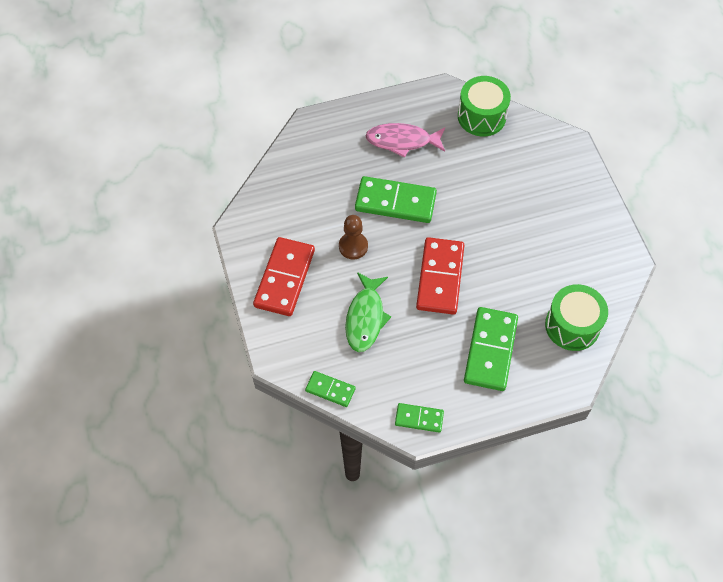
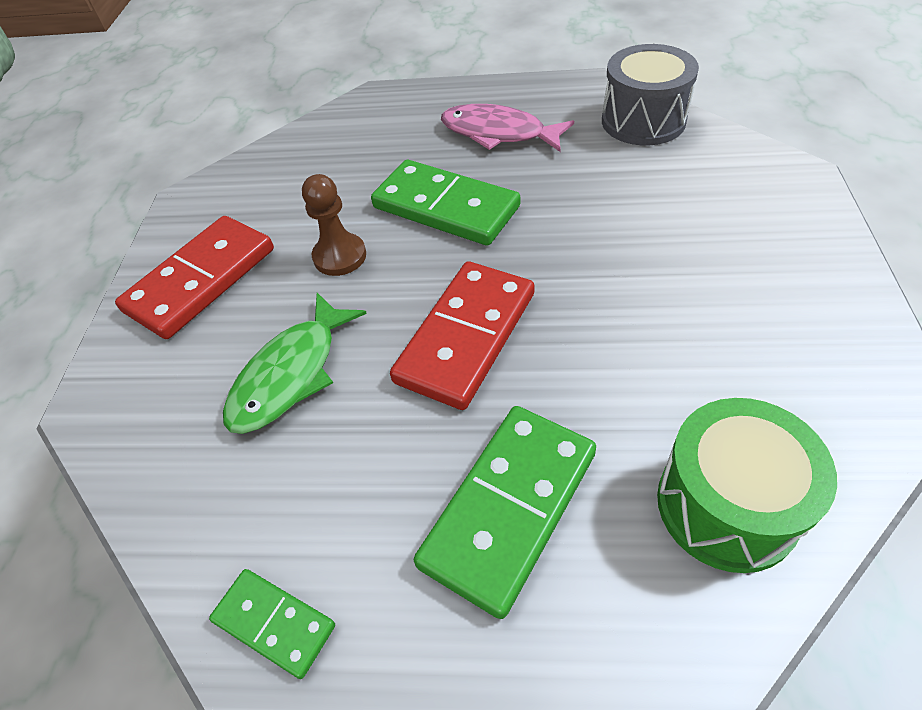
camera: 25 degrees right, 10 degrees down
green domino [305,371,355,407] -> none
green drum [458,76,511,136] -> grey drum [602,44,699,145]

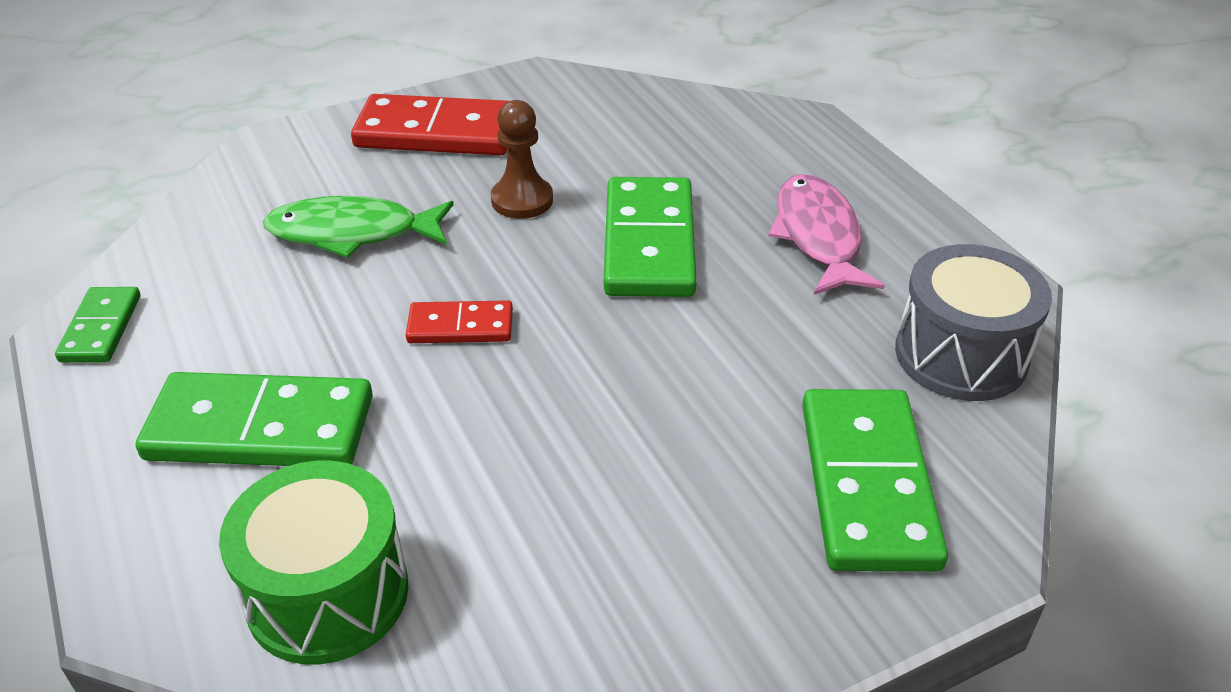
camera: 55 degrees right, 10 degrees down
red domino [390,261,534,410] -> red domino [406,300,513,343], size x0.54
none -> green domino [802,389,948,572]

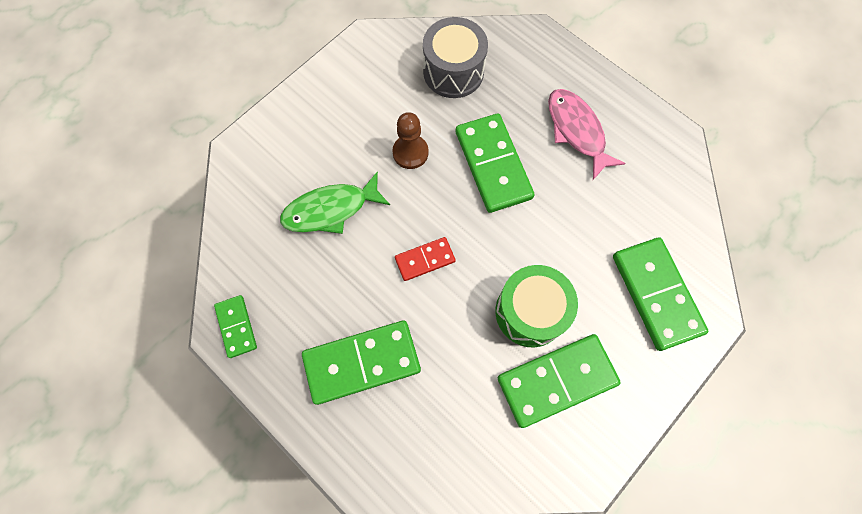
camera: 20 degrees left, 30 degrees up
green drum [219,461,409,664] -> green drum moved to [496,265,578,347]
red domino [351,94,509,155] -> none
grey drum [895,244,1052,401] -> grey drum moved to [423,17,488,98]
none -> green domino [498,334,621,428]

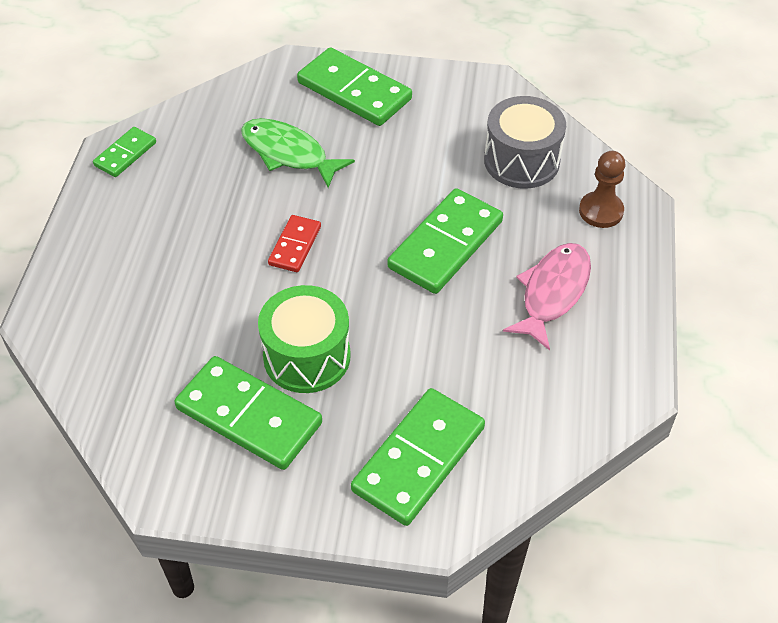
camera: 55 degrees right, 20 degrees down
green domino [302,320,421,405] -> green domino moved to [297,47,412,126]
brown pawn [392,112,429,169] -> brown pawn moved to [579,151,625,228]
red domino [395,237,456,281] -> red domino turned 75 degrees clockwise [268,215,321,272]

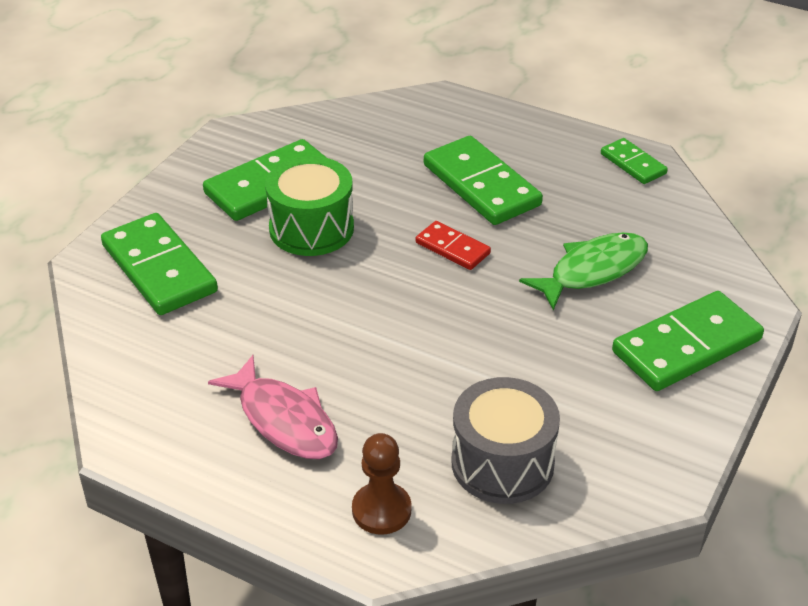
camera: 110 degrees right, 10 degrees down
green domino [387,188,503,294] -> green domino moved to [424,136,543,225]

